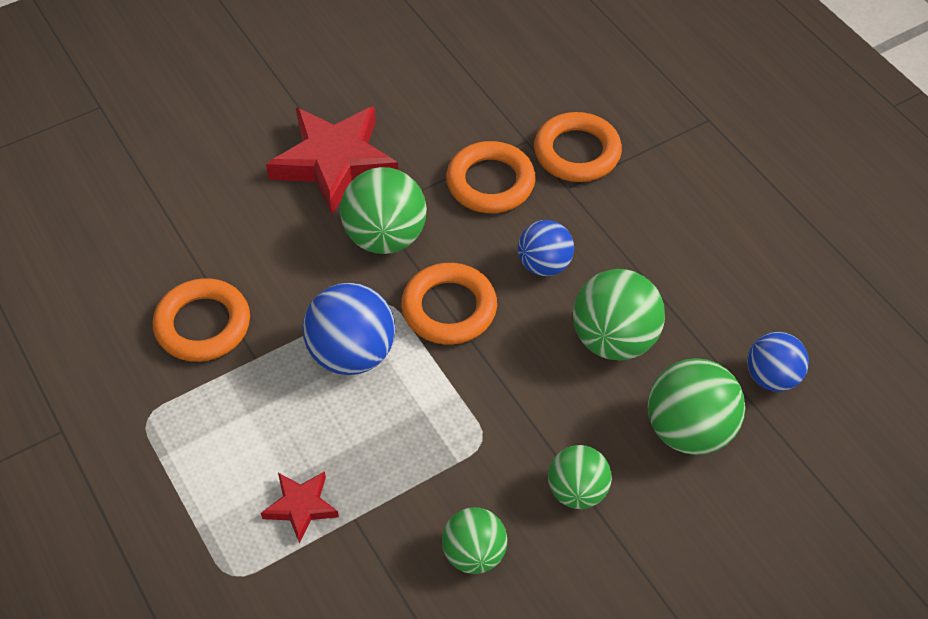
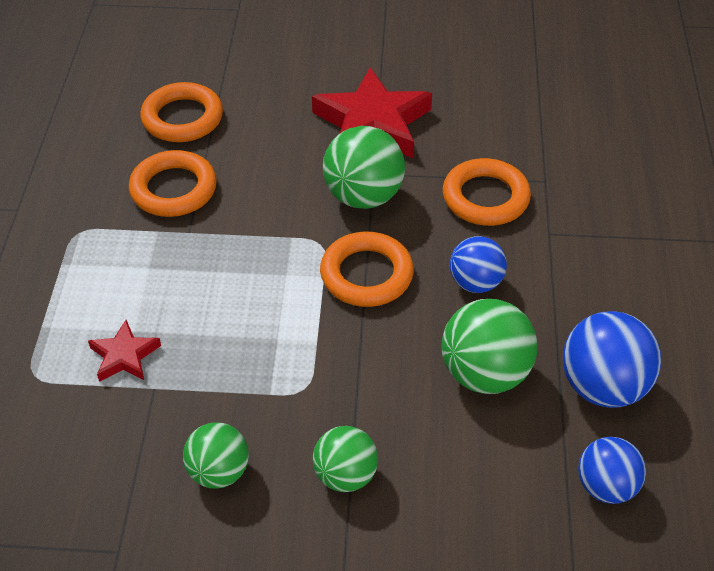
camera: 35 degrees right, 5 degrees down
blue ball [303,283,395,375] -> blue ball moved to [563,311,662,408]
orange ring [534,112,622,182] -> orange ring moved to [140,82,223,142]
green ball [647,358,745,455] -> none

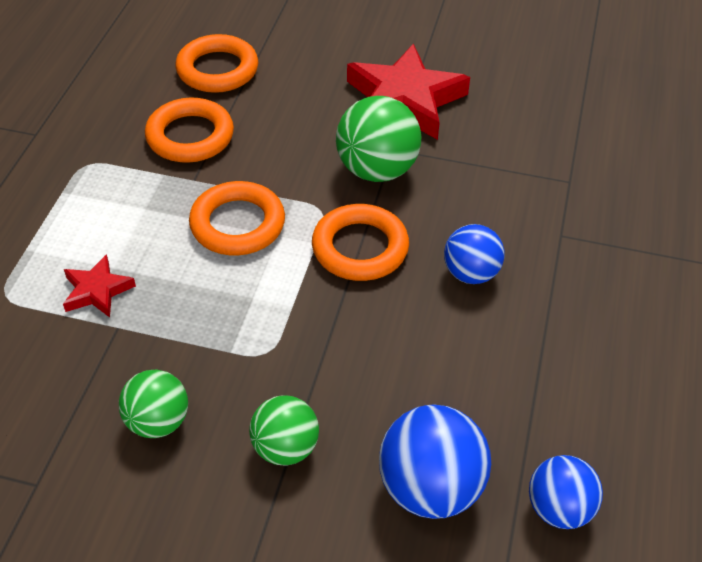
camera: 10 degrees right, 0 degrees up
green ball [441,299,537,394] -> none
orange ring [443,158,531,226] -> orange ring moved to [189,181,285,256]
blue ball [563,311,662,408] -> blue ball moved to [379,405,491,519]

